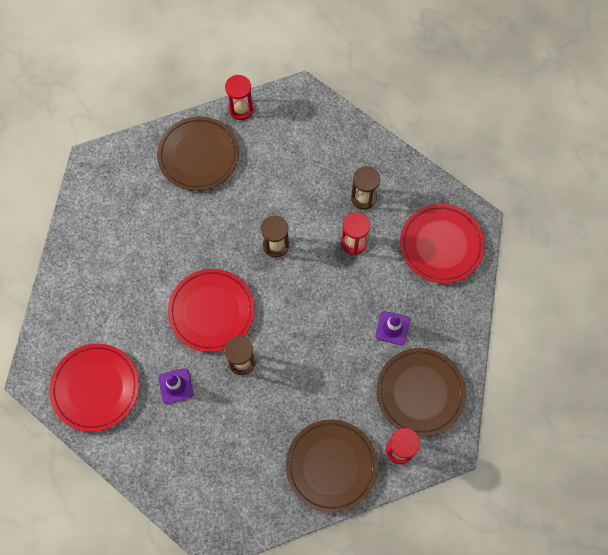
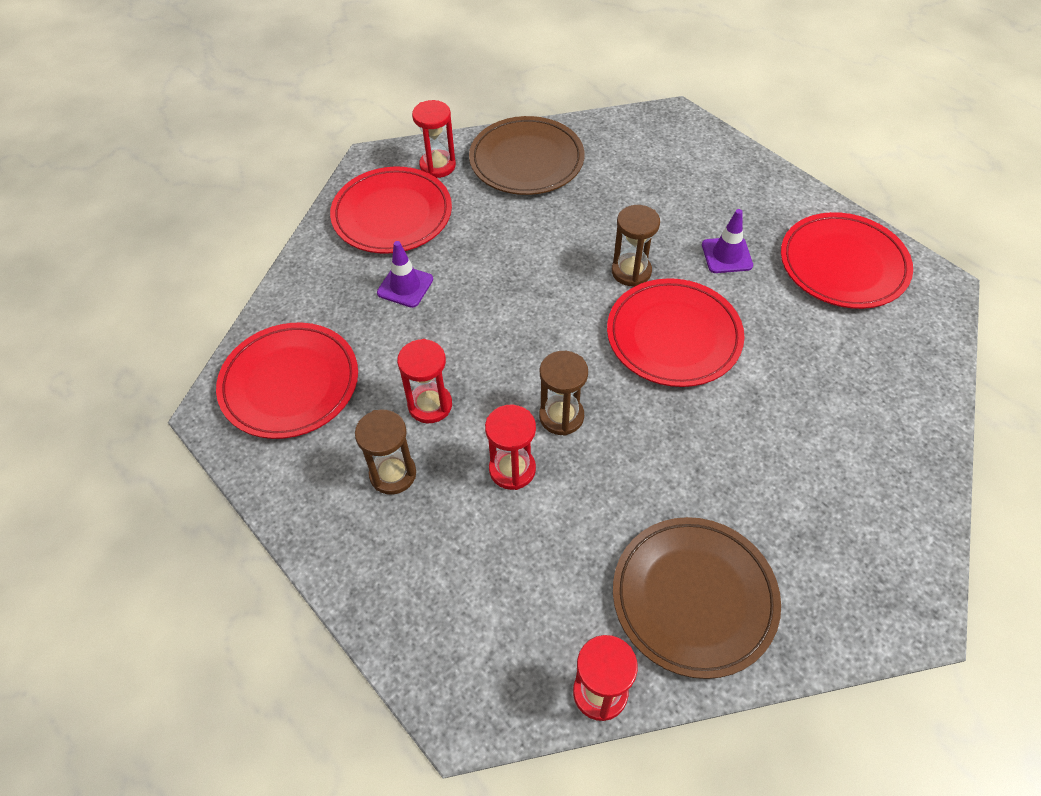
camera: 170 degrees left, 15 degrees down
brown plate [376,348,466,437] -> red plate [330,166,452,254]
none -> red hourglass [485,404,536,490]

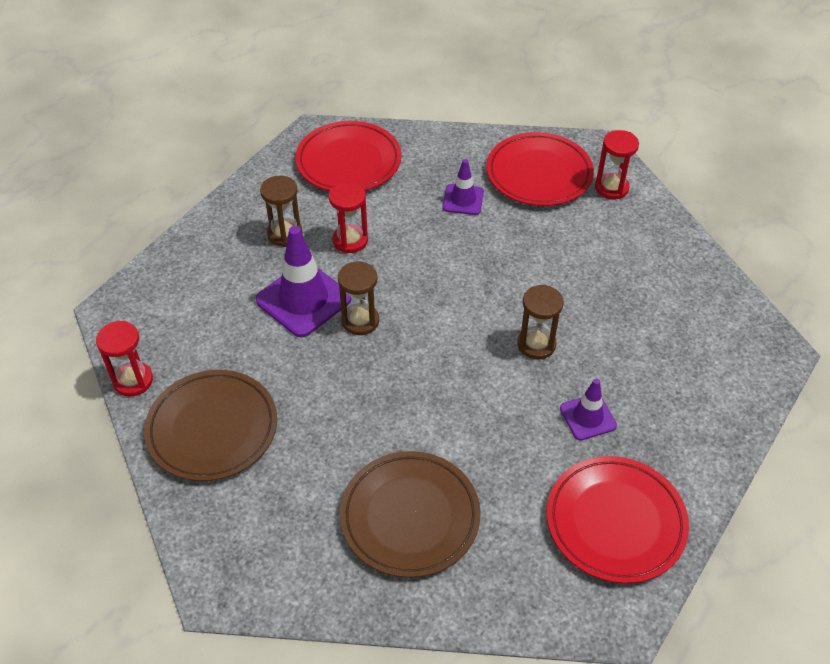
camera: 75 degrees right, 5 degrees down
brown plate [469,116,584,195] -> brown plate moved to [340,451,481,578]
red hourglass [485,404,536,490] -> purple traffic cone [256,226,351,337]
red plate [607,278,745,387] -> none

